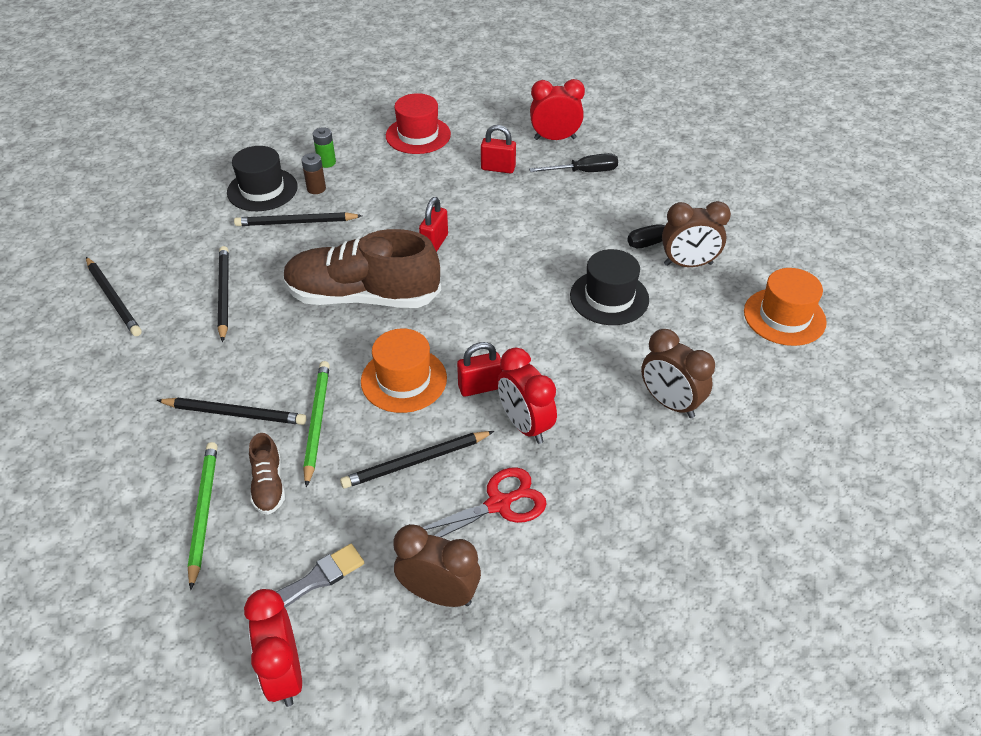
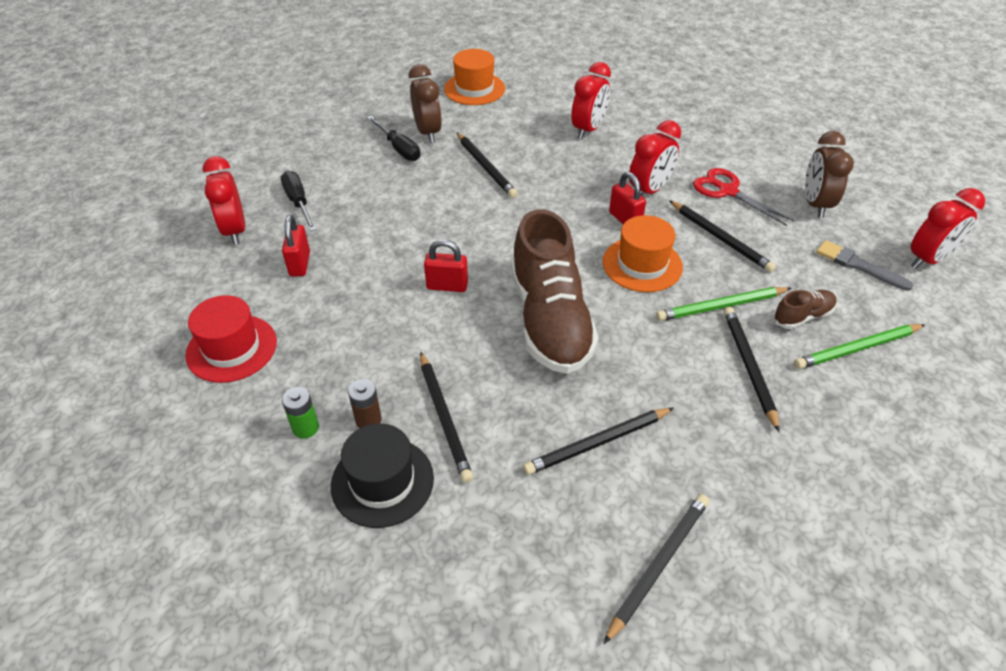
camera: 105 degrees left, 0 degrees up
black hat [570,249,649,325] -> black pencil [457,133,518,198]
brown clock [641,329,715,418] -> red clock [571,62,611,139]

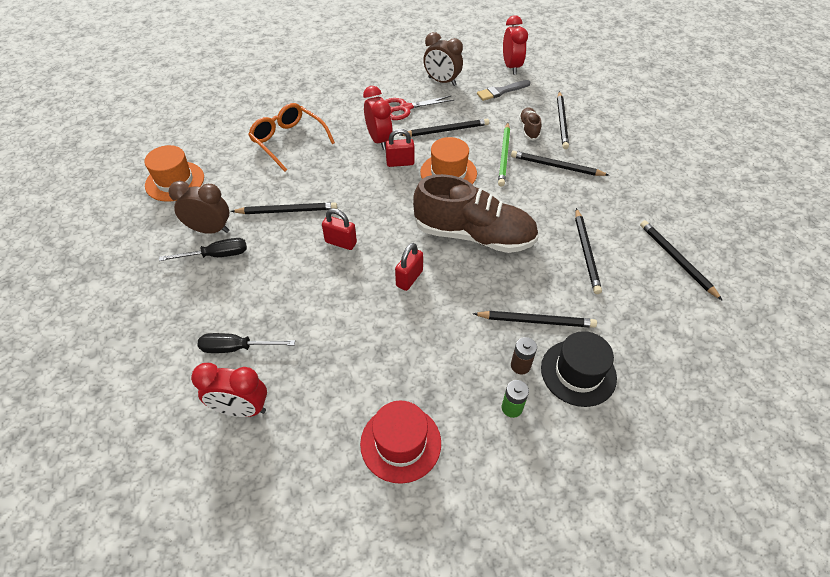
camera: 65 degrees left, 5 degrees up
red padlock [282,215,310,277] -> red padlock moved to [322,208,357,250]
red clock [571,62,611,139] -> orange glasses [248,103,335,172]
green pencil [794,324,925,369] -> black pencil [557,91,569,149]

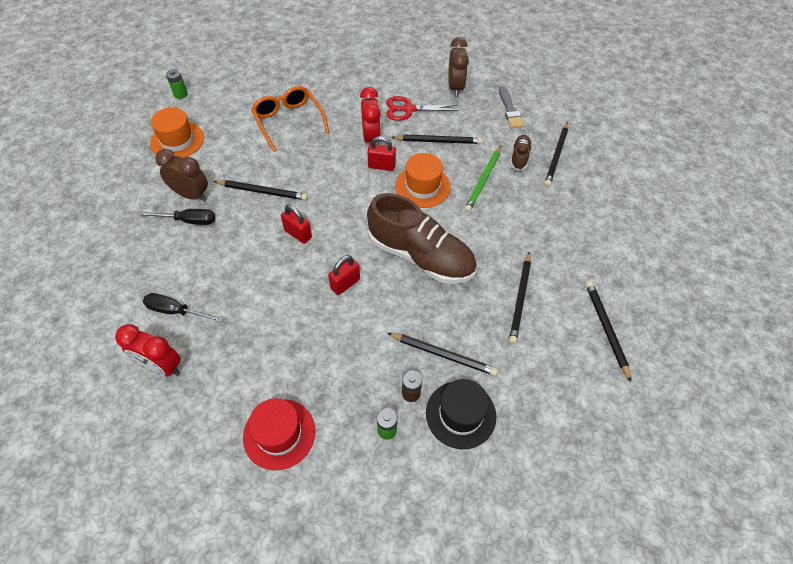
camera: 15 degrees right, 5 degrees up
brown clock [423,32,463,86] -> brown clock turned 135 degrees counterclockwise [448,37,469,97]
grey brush [477,80,530,101] -> grey brush turned 90 degrees counterclockwise [499,86,524,128]
red clock [503,15,528,75] -> none
black pencil [511,151,609,176] -> none
none -> green battery [166,69,188,99]

